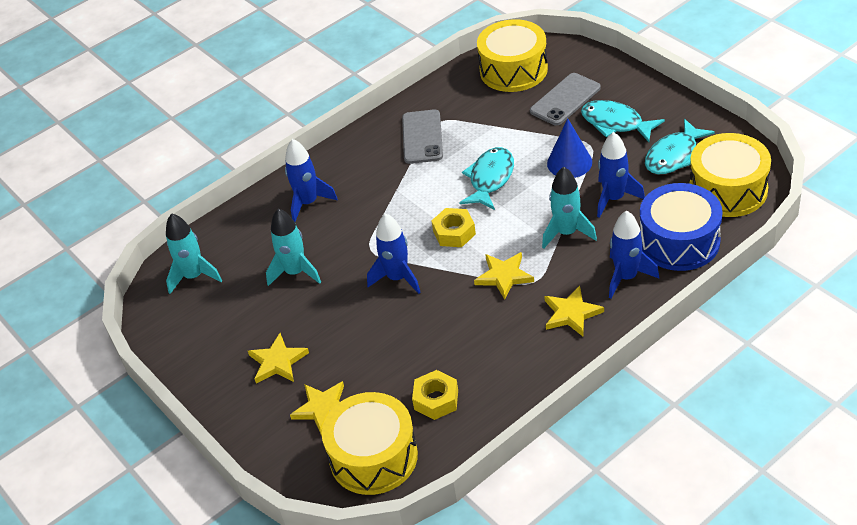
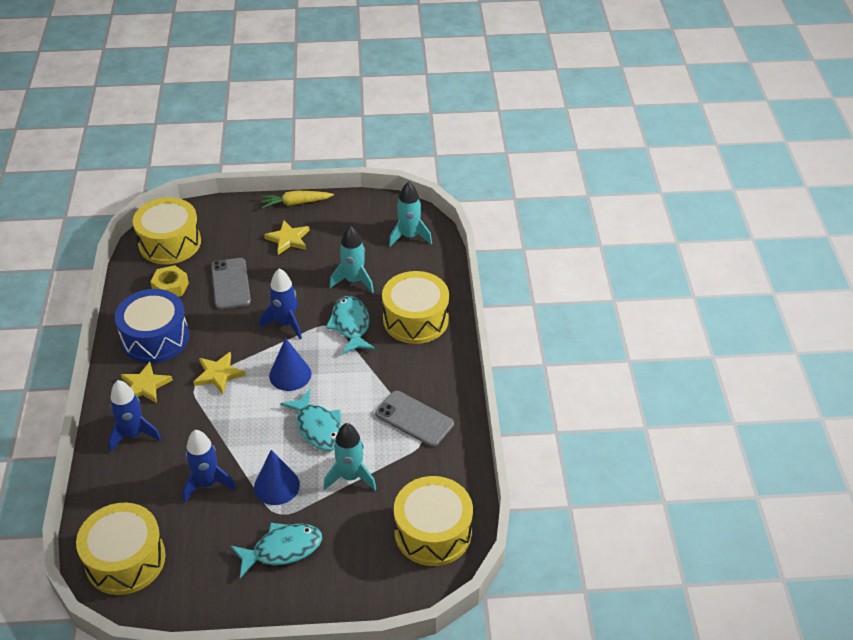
camera: 120 degrees right, 0 degrees up
blue rocket [285,139,338,222] -> yellow drum [382,271,449,344]
yellow star [290,381,344,436] -> none
yellow nut [431,208,476,247] -> blue cone [269,338,311,391]
grey phone [530,73,601,125] -> grey phone moved to [211,258,251,309]
turquoise rocket [542,167,597,249] -> turquoise rocket moved to [324,423,376,490]
blue drum [640,183,723,271] -> blue drum moved to [115,289,189,363]
turquoise fish [645,119,715,174] -> turquoise fish moved to [326,296,375,355]
none -> yellow carrot [261,191,334,208]

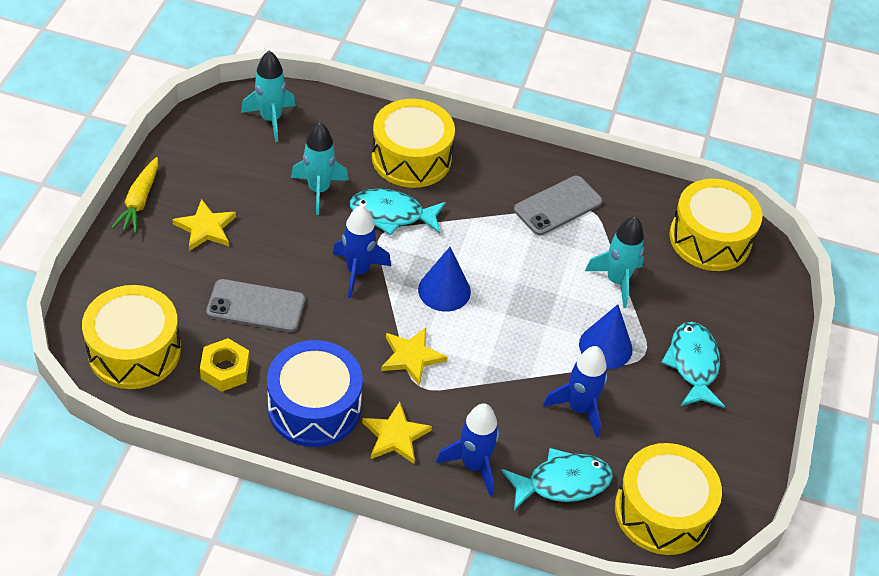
camera: 75 degrees left, 5 degrees up
turquoise fish [280,389,342,451] -> turquoise fish moved to [501,448,613,510]

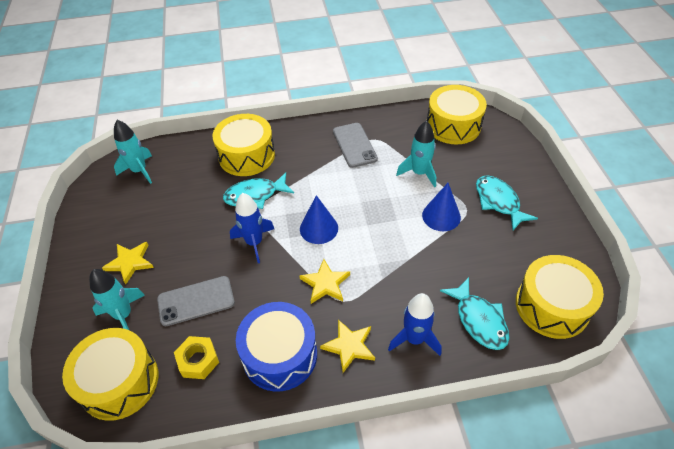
camera: 20 degrees left, 0 degrees up
yellow carrot [111,157,158,233] -> none
turquoise rocket [291,122,349,215] -> turquoise rocket moved to [89,269,145,330]
turquoise fish [501,448,613,510] -> turquoise fish turned 105 degrees clockwise [440,277,510,350]
grey phone [514,176,603,235] -> grey phone turned 45 degrees counterclockwise [333,123,378,168]
blue rocket [543,346,607,437] -> none

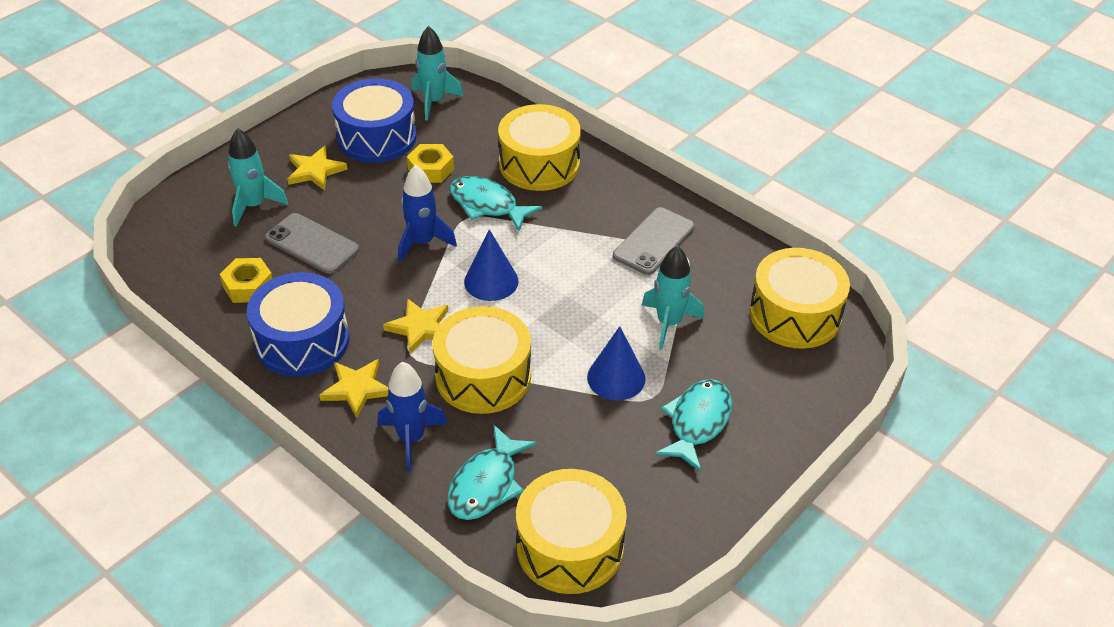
camera: 50 degrees right, 5 degrees down
yellow drum [62,328,158,421] -> yellow drum moved to [433,306,531,414]
none -> blue drum [332,78,417,163]
none -> yellow nut [407,144,454,183]

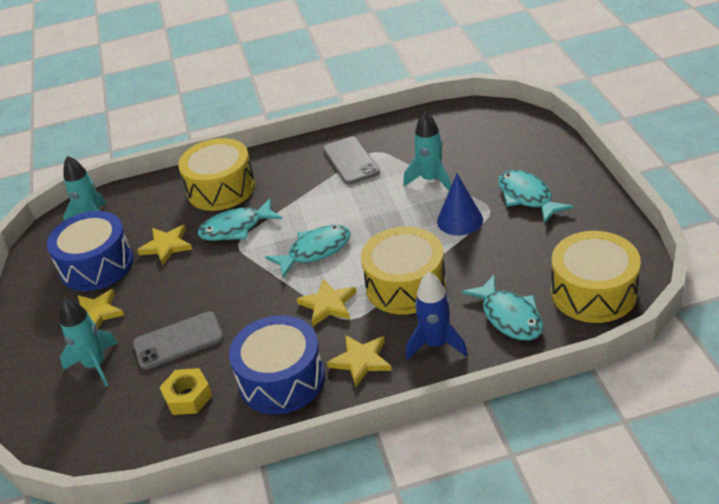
camera: 50 degrees left, 5 degrees down
blue rocket [398,165,457,262] -> none
yellow nut [407,144,454,183] -> yellow star [137,225,192,265]
blue cone [464,229,519,301] -> turquoise fish [265,225,351,278]
yellow drum [750,248,850,349] -> none

